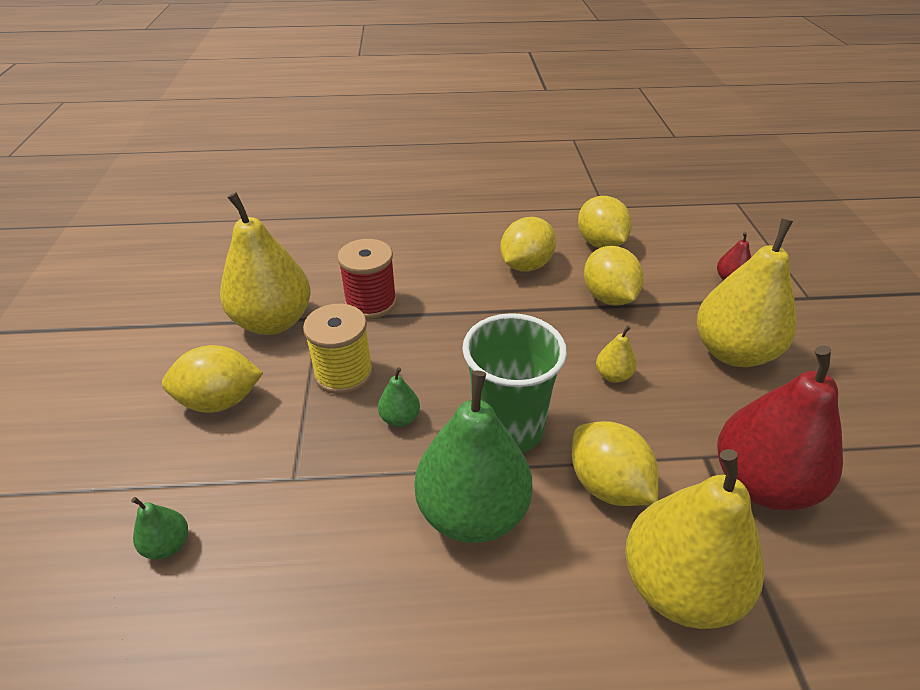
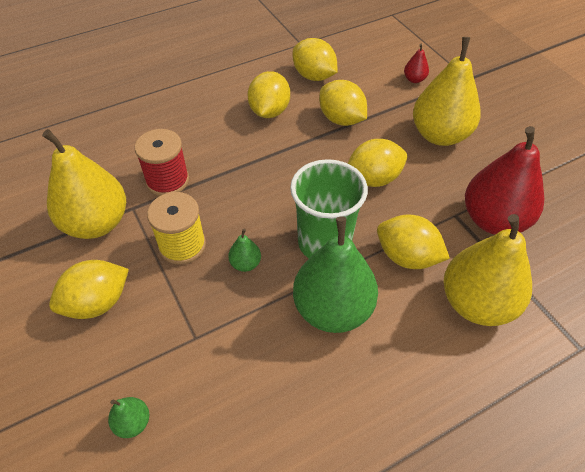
camera: 25 degrees left, 10 degrees up
yellow pear [596,326,636,383] -> yellow lemon [347,139,407,187]

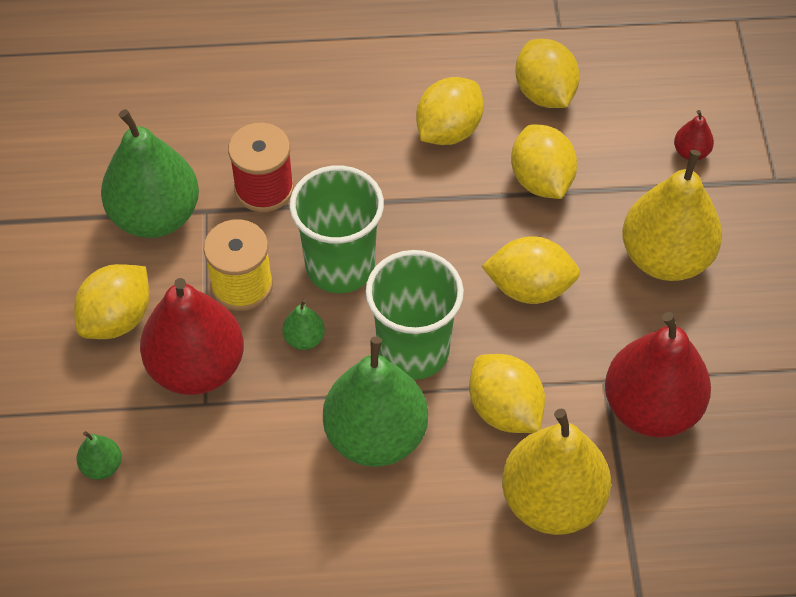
camera: 25 degrees right, 5 degrees up
yellow pear [42,129,126,239] -> green pear [101,109,199,238]
yellow lemon [49,260,129,319] -> yellow lemon turned 45 degrees counterclockwise [74,264,150,339]
none -> red pear [140,278,244,395]
none -> green cup [289,165,384,293]

